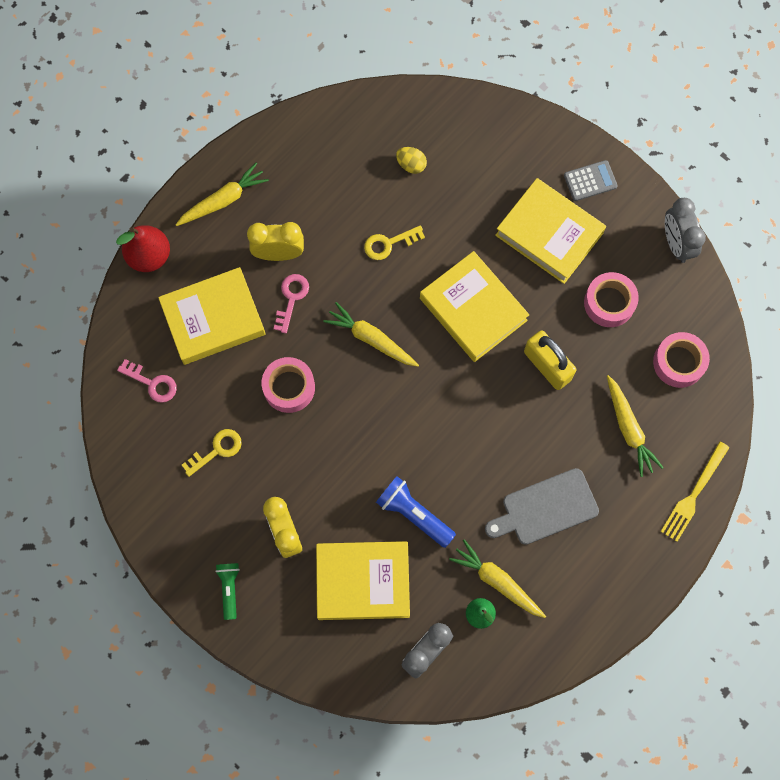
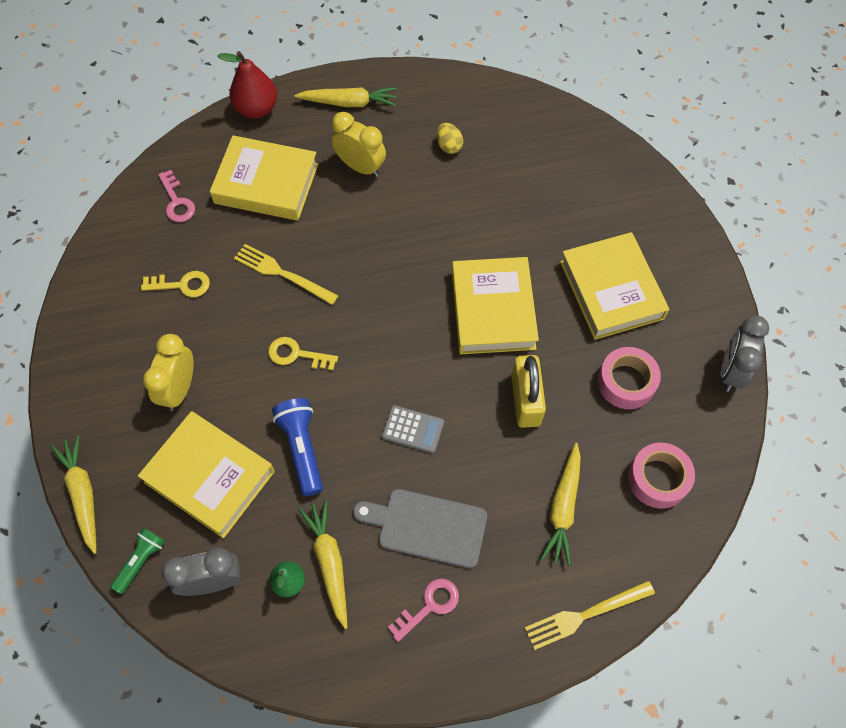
camera: 35 degrees right, 10 degrees down
green flashlight [215,563,240,620] -> green flashlight moved to [110,528,165,594]
pink tape [262,357,315,413] -> yellow fork [234,244,338,305]
pink key [274,274,309,333] -> pink key moved to [388,579,459,642]
yellow carrot [323,302,419,367] -> yellow carrot moved to [51,435,96,554]
yellow key [364,225,425,260] -> yellow key moved to [268,337,338,370]
yellow egg [396,147,427,174] -> yellow egg moved to [437,123,463,154]
grey calculator [564,160,618,201] -> grey calculator moved to [382,405,444,454]

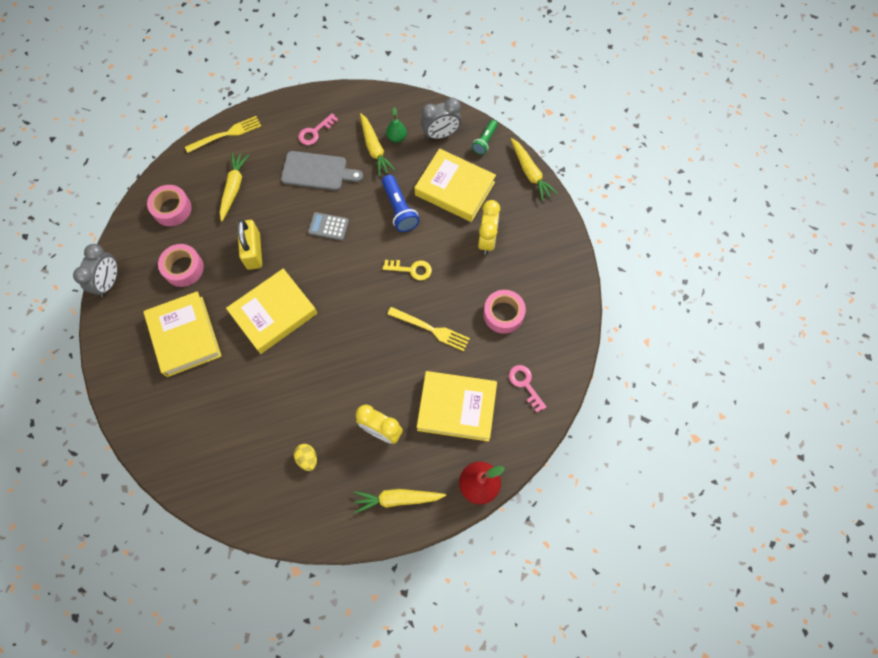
camera: 175 degrees right, 5 degrees up
yellow key [141,271,210,297] -> pink tape [483,290,526,334]
yellow book [452,257,539,354] -> yellow book turned 60 degrees clockwise [226,269,317,354]

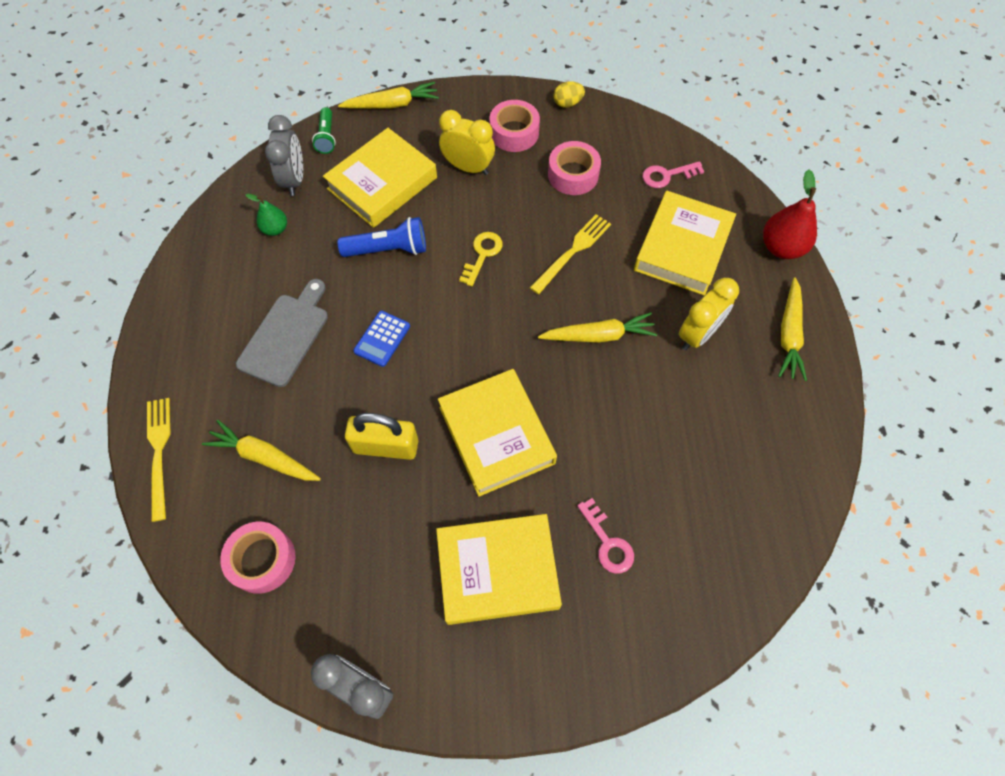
camera: 75 degrees left, 5 degrees down
pink tape [158,244,204,287] -> pink tape moved to [490,100,540,152]
yellow egg [294,444,317,471] -> yellow egg moved to [553,81,585,108]
pink key [298,113,338,145] -> pink key moved to [577,498,634,574]
grey calculator [308,212,349,241] -> blue calculator [353,311,410,367]
yellow carrot [360,113,395,176] -> yellow carrot moved to [538,312,657,343]
green flashlight [472,120,498,155] -> green flashlight turned 45 degrees clockwise [312,107,336,154]

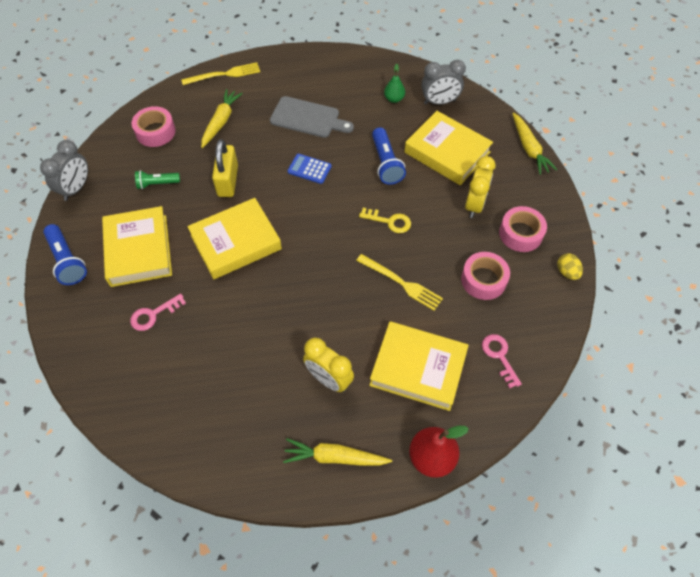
camera: 85 degrees right, 5 degrees down
green flashlight [312,107,336,154] -> green flashlight moved to [135,170,180,189]
yellow carrot [538,312,657,343] -> none
none -> blue flashlight [43,224,87,285]

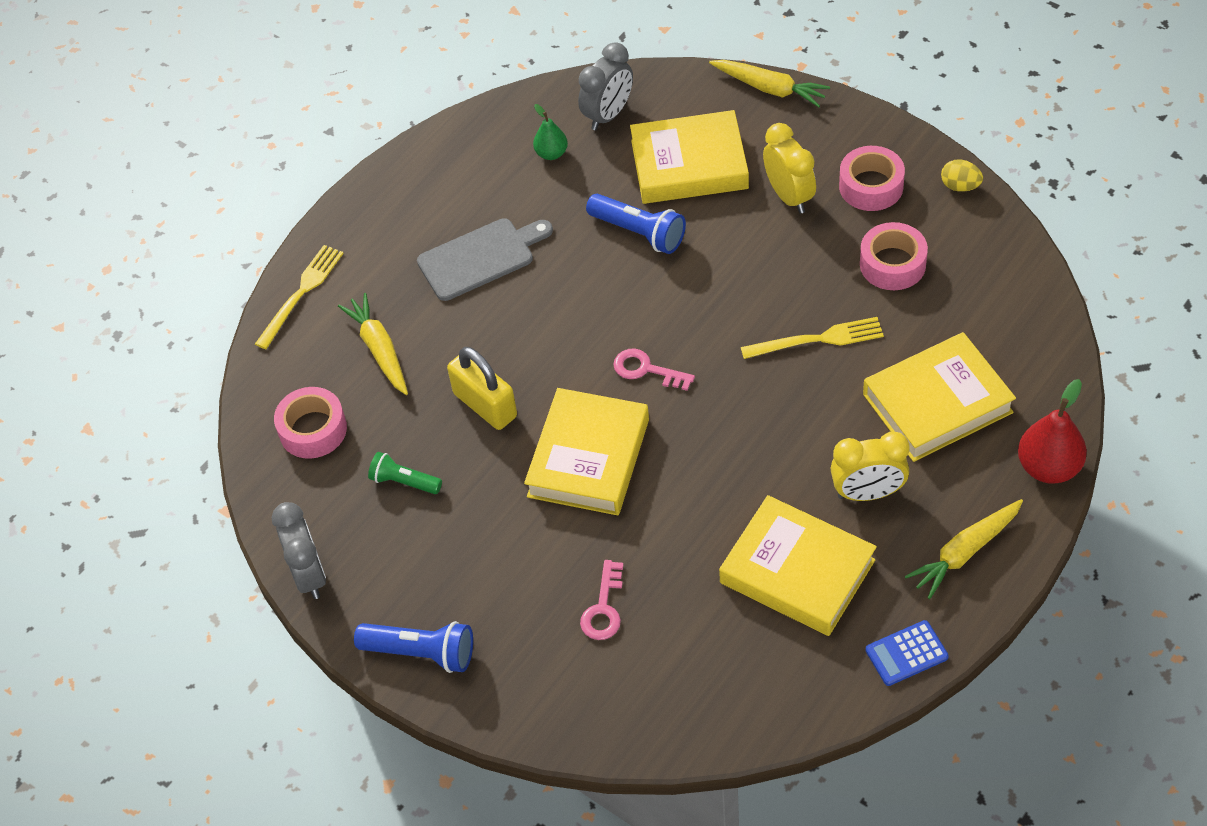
camera: 40 degrees left, 5 degrees down
yellow book [102,206,172,287] -> yellow book moved to [719,495,877,636]
green flashlight [135,170,180,189] -> green flashlight turned 75 degrees clockwise [368,452,442,494]
blue calculator [287,154,332,184] -> blue calculator moved to [865,620,949,686]
yellow key [359,208,411,233] -> none
pink key [482,334,522,389] -> pink key moved to [613,349,695,391]

